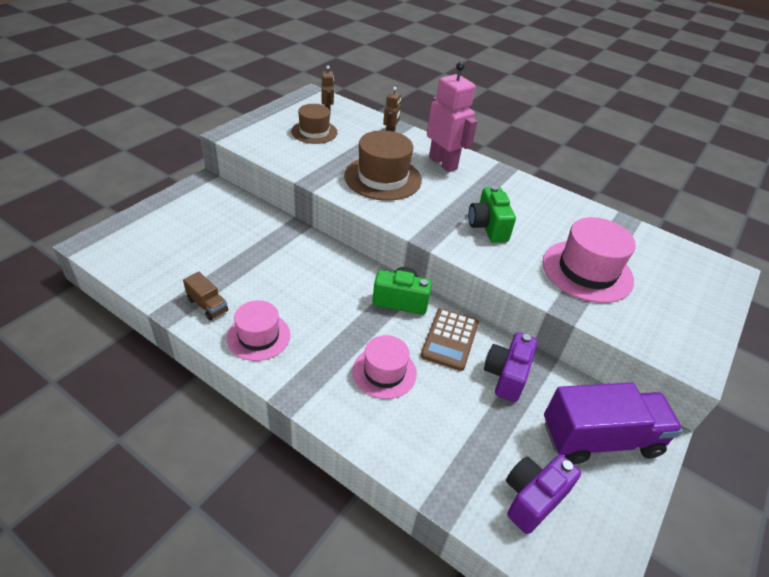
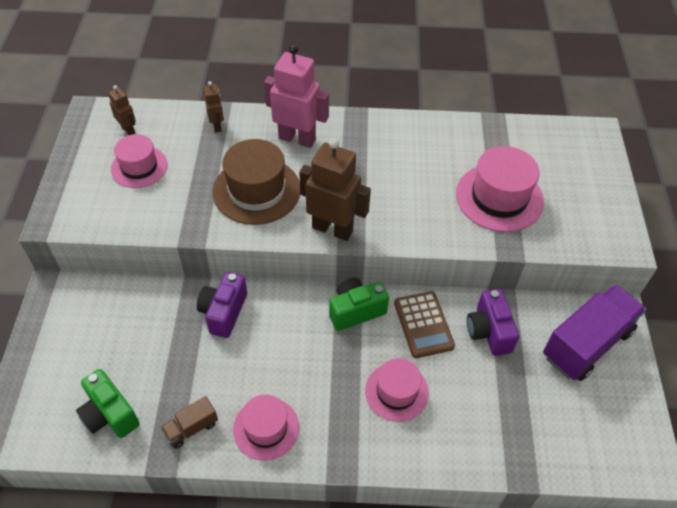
camera: 30 degrees left, 10 degrees up
brown truck [183,272,228,321] -> brown truck turned 135 degrees clockwise [161,396,218,449]
brown hat [291,104,338,144] -> pink hat [111,134,167,188]
green camera [468,186,516,242] -> green camera moved to [76,369,140,438]
purple camera [506,454,581,534] -> purple camera moved to [197,272,247,338]
none -> brown robot [299,138,371,241]

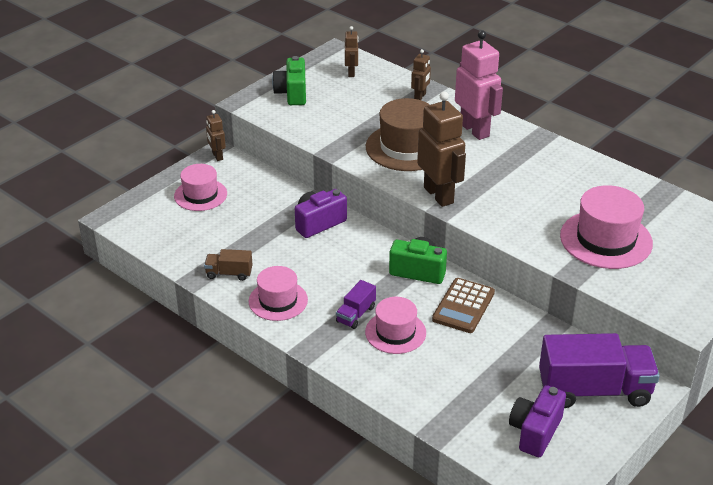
camera: 40 degrees right, 15 degrees down
green camera [76,369,140,438] -> green camera moved to [272,56,306,105]
pink hat [111,134,167,188] -> pink hat moved to [174,164,227,211]
purple camera [467,289,519,356] -> purple camera moved to [509,385,566,457]
none -> brown robot [206,110,226,161]
none -> purple truck [336,280,376,329]

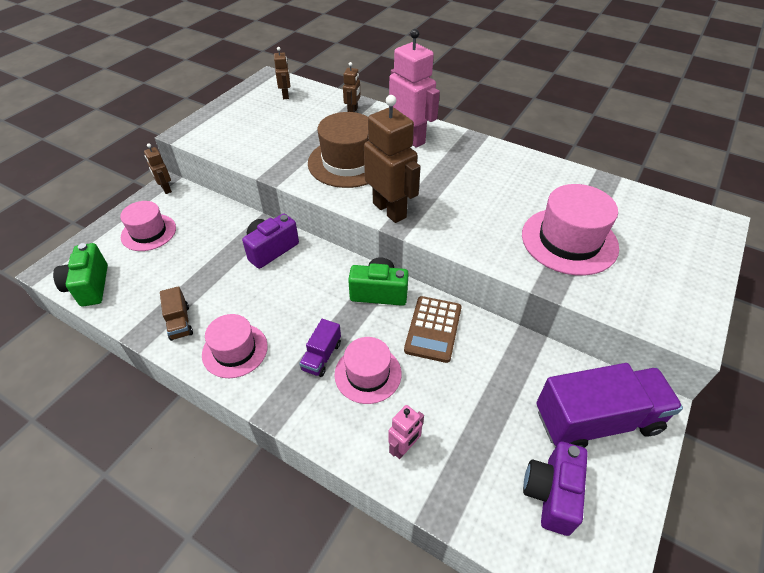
camera: 10 degrees left, 10 degrees up
brown truck [204,249,253,281] -> brown truck turned 105 degrees counterclockwise [160,286,193,341]
green camera [272,56,306,105] -> green camera moved to [53,243,108,306]
none -> pink robot [388,405,424,459]

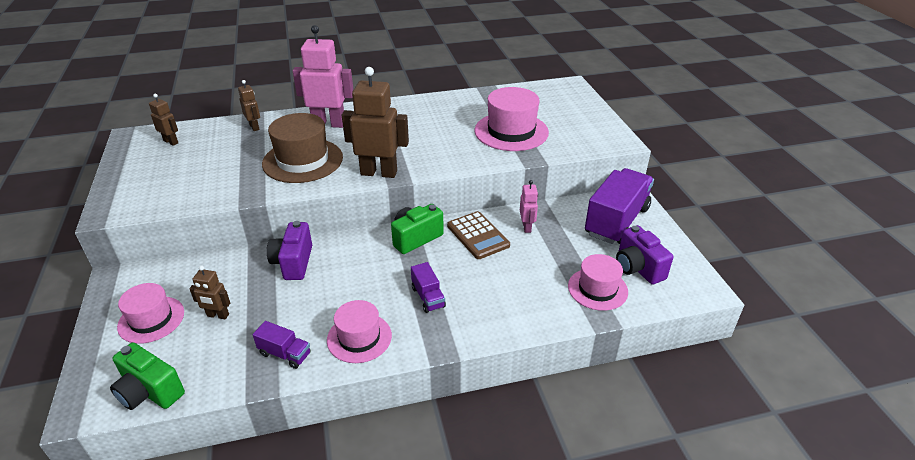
camera: 45 degrees left, 10 degrees down
brown robot [144,143,172,194] -> brown robot moved to [189,266,230,320]
brown truck [160,286,193,341] -> purple truck [253,321,311,369]
pink hat [334,337,401,404] -> pink hat moved to [568,254,628,311]
pink robot [388,405,424,459] -> pink robot moved to [520,180,538,233]

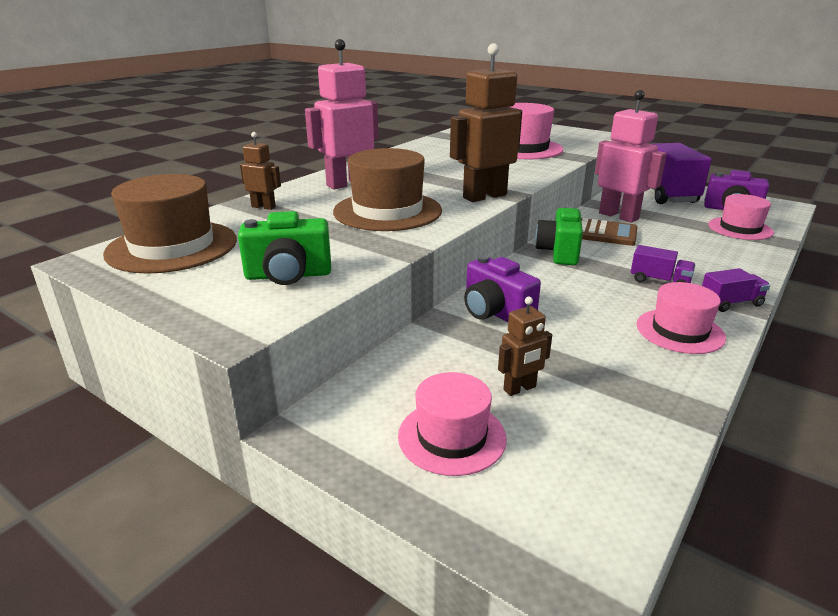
camera: 40 degrees left, 10 degrees down
green camera [110,343,185,410] -> green camera moved to [238,211,331,285]
brown robot [149,94,178,146] -> brown hat [103,174,237,274]
purple truck [253,321,311,369] -> purple truck moved to [702,268,770,312]
pink robot [520,180,538,233] -> pink robot [595,90,667,223], size x1.99

